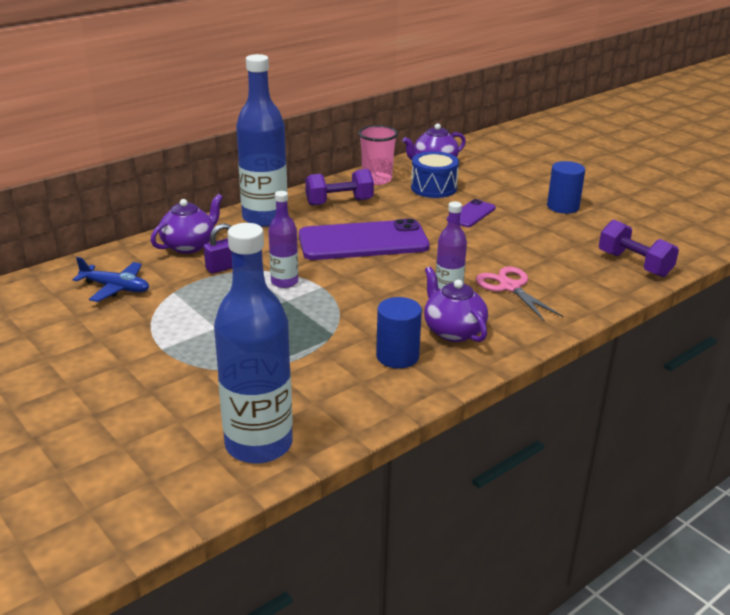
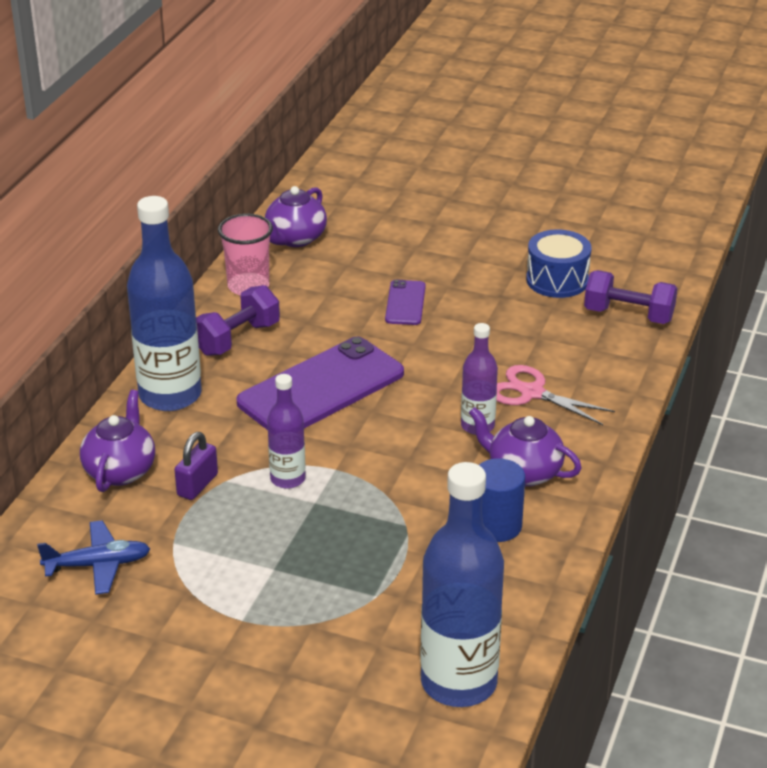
camera: 30 degrees left, 5 degrees up
blue drum [411,151,459,198] -> blue drum moved to [526,229,592,298]
blue cylinder [547,161,585,214] -> none

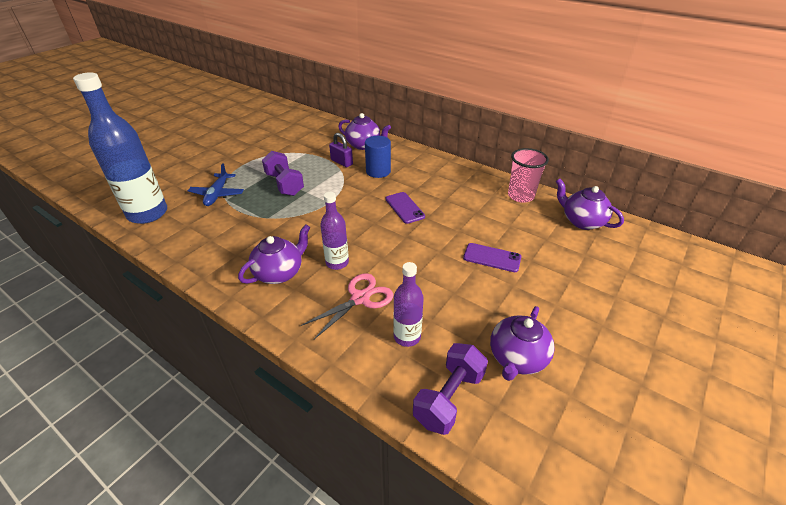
camera: 105 degrees right, 5 degrees up
blue plane [37,520,150,595] -> blue plane moved to [188,163,244,206]
blue bottle [127,196,202,411] -> none
purple dumbbell [196,285,280,356] -> purple dumbbell moved to [262,151,304,196]
purple phone [236,337,404,430] -> purple phone [386,192,425,224], size x0.48
purple bottle [267,374,306,489] -> purple bottle moved to [393,262,424,347]
blue cylinder [479,458,525,542] -> blue cylinder moved to [365,136,391,178]
blue drum [526,229,592,298] -> purple teapot [490,306,555,381]

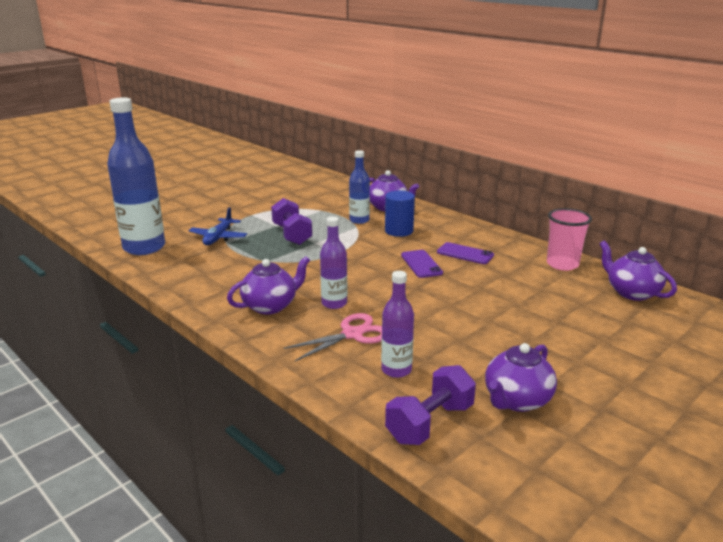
camera: 10 degrees right, 15 degrees down
purple padlock [329,133,353,167] -> blue bottle [349,150,370,224]
purple phone [463,243,521,272] -> purple phone moved to [437,242,494,264]

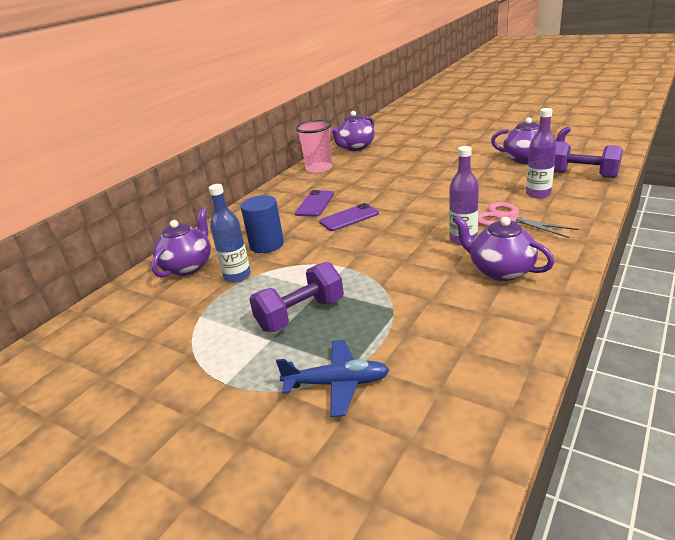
camera: 100 degrees left, 5 degrees up
blue bottle [107,97,165,255] -> none

